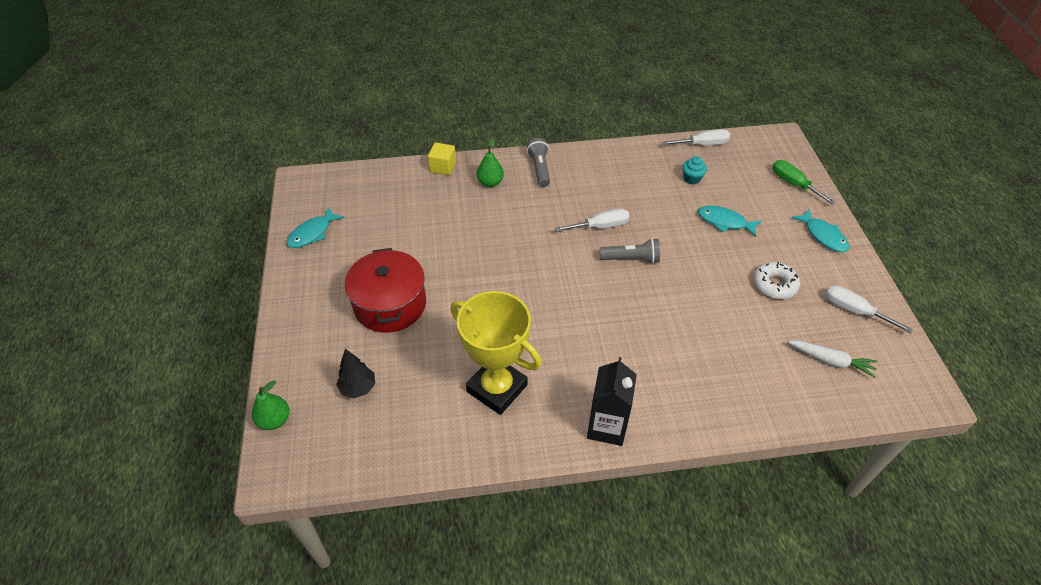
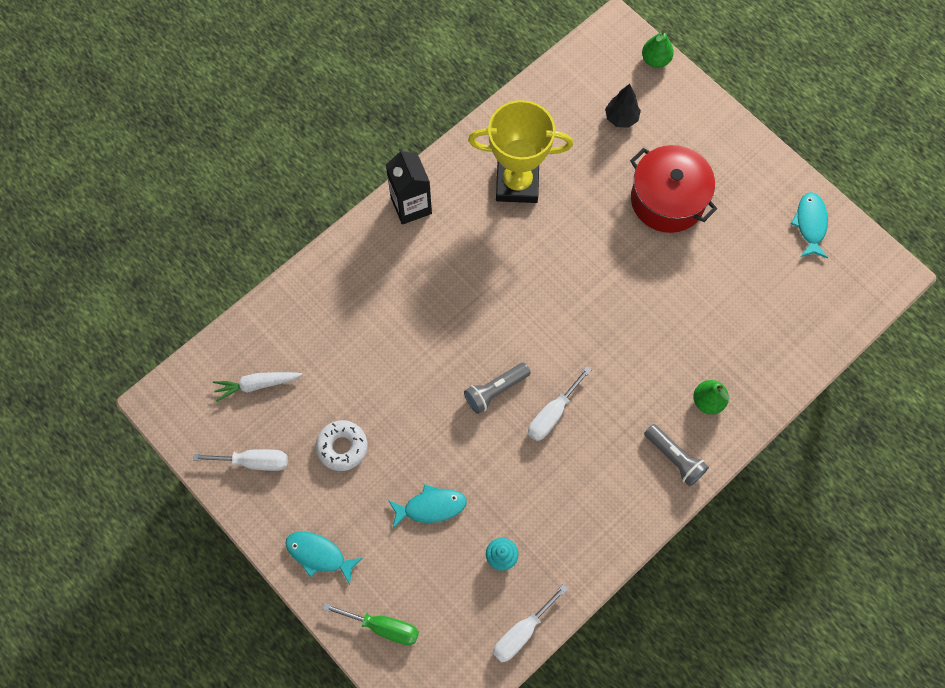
camera: 145 degrees right, 20 degrees up
yellow cube [428,143,456,175] -> none

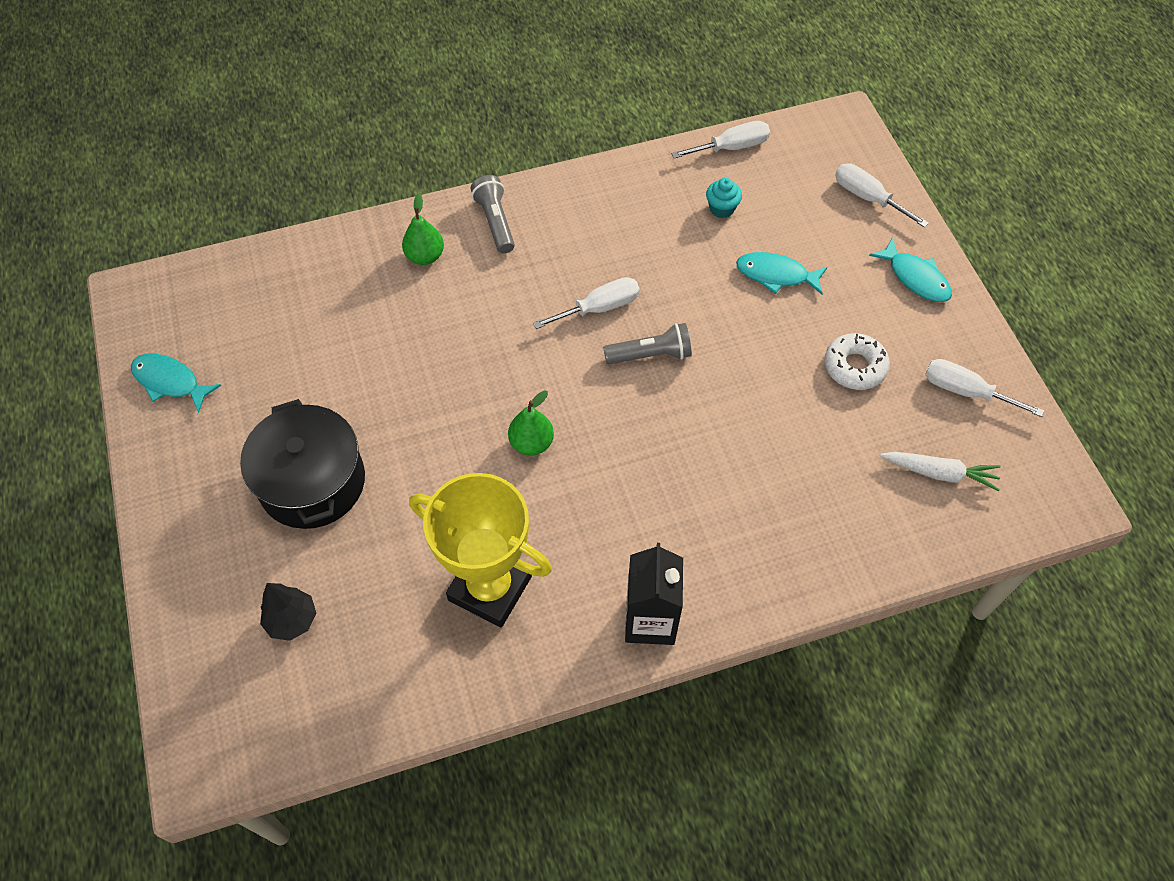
camera: 155 degrees left, 10 degrees down
green screwdriver [323,603,419,645] -> white screwdriver [835,163,929,228]
red pot [630,145,717,233] -> black pot [240,399,365,529]
green pear [642,30,674,68] -> green pear moved to [508,390,554,456]
turquoise fish [791,192,828,258] -> turquoise fish turned 90 degrees clockwise [131,354,221,413]

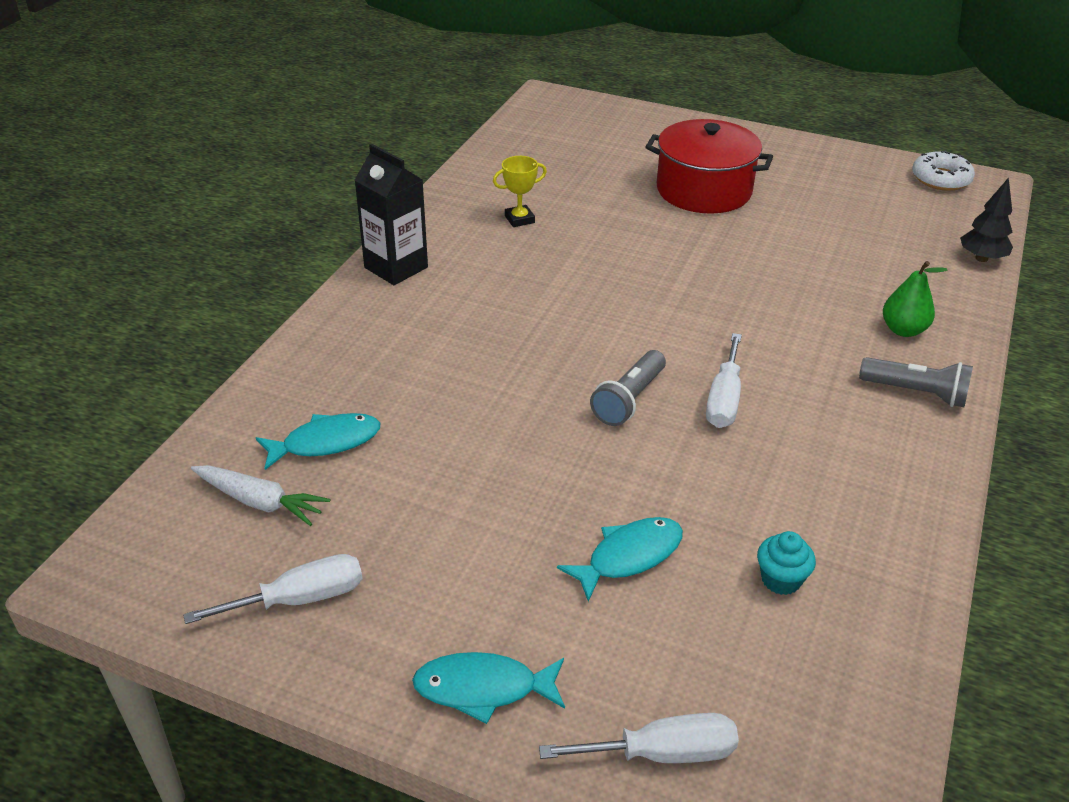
camera: 130 degrees right, 20 degrees down
turquoise fish [131,354,221,413] -> turquoise fish moved to [256,413,380,470]
black pot [240,399,365,529] -> red pot [646,119,773,214]
black tree [260,583,316,641] -> black tree moved to [960,177,1013,262]
yellow trophy [409,473,552,627] -> yellow trophy [493,156,547,227], size x0.43
green pear [508,390,554,456] -> none
white screwdriver [671,121,770,158] -> none
white donut [824,333,890,390] -> white donut moved to [912,151,975,191]
white carrot [880,452,1001,491] -> white carrot turned 120 degrees counterclockwise [191,465,330,526]

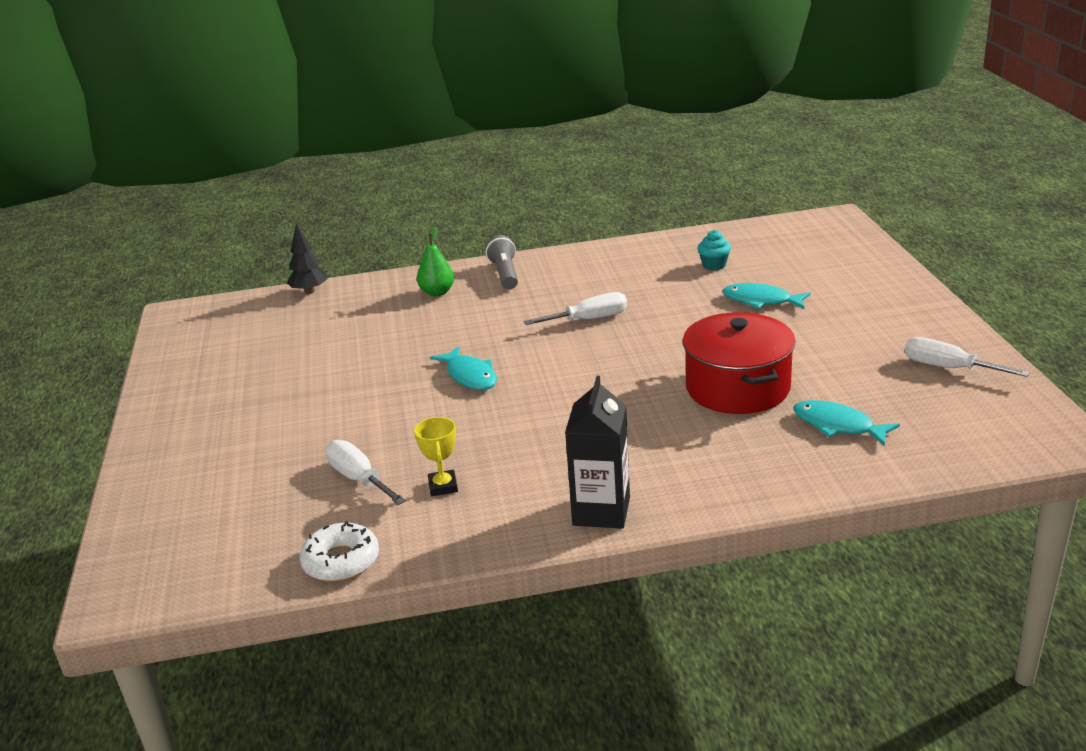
camera: 120 degrees left, 10 degrees down
white carrot [191,465,330,526] -> none
turquoise fish [412,652,565,724] -> turquoise fish moved to [430,346,497,390]
yellow trophy [493,156,547,227] -> yellow trophy turned 45 degrees clockwise [414,417,458,496]
white screwdriver [539,713,739,763] -> white screwdriver moved to [325,440,406,505]
grey flashlight [590,350,666,426] -> none
red pot [646,119,773,214] -> red pot moved to [683,312,796,414]
white donut [912,151,975,191] -> white donut moved to [300,521,379,582]

